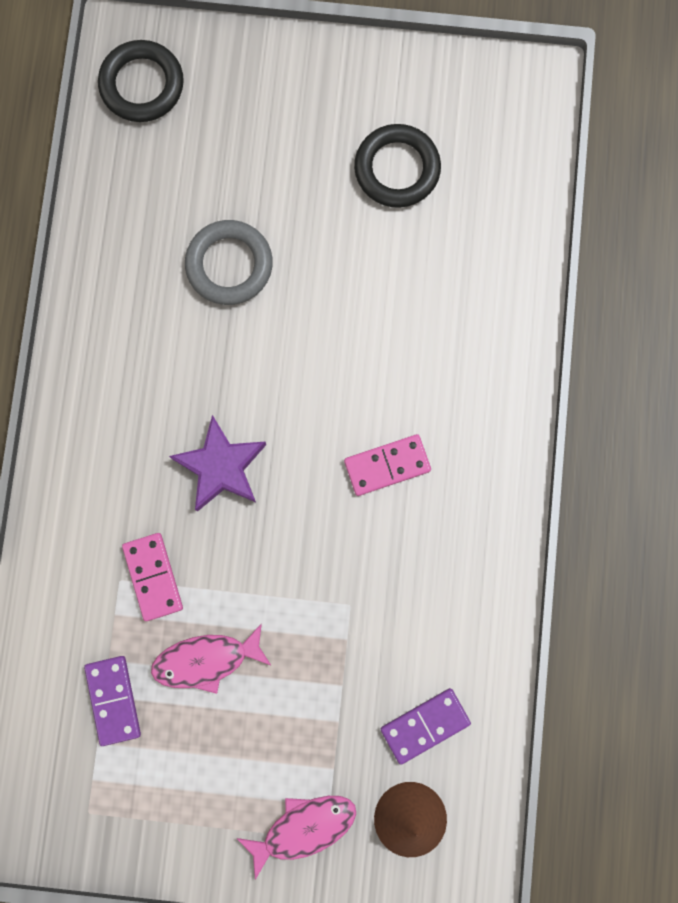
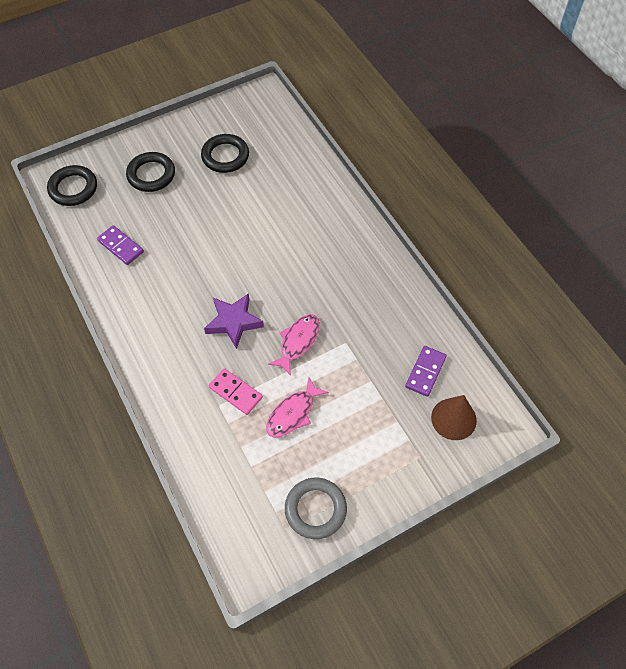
camera: 35 degrees left, 20 degrees down
purple domino [84,656,141,746] -> purple domino moved to [97,225,144,265]
grey ring [185,220,273,305] -> grey ring moved to [285,478,347,539]
pink fish [236,796,356,880] -> pink fish moved to [268,314,320,376]
pink domino [344,434,431,496] -> none
none -> black ring [126,152,175,192]

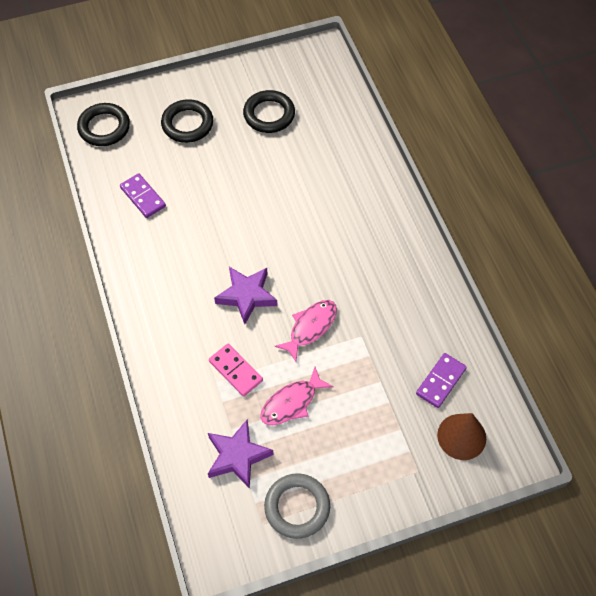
camera: 10 degrees right, 0 degrees up
none -> purple star [208,419,274,489]

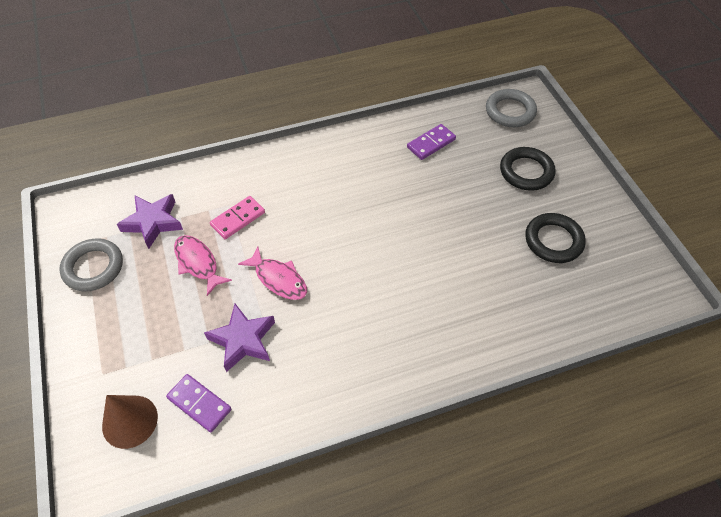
camera: 90 degrees right, 5 degrees down
black ring [77,103,130,146] -> grey ring [486,89,537,127]
purple star [214,267,277,324] -> purple star moved to [204,304,275,372]

